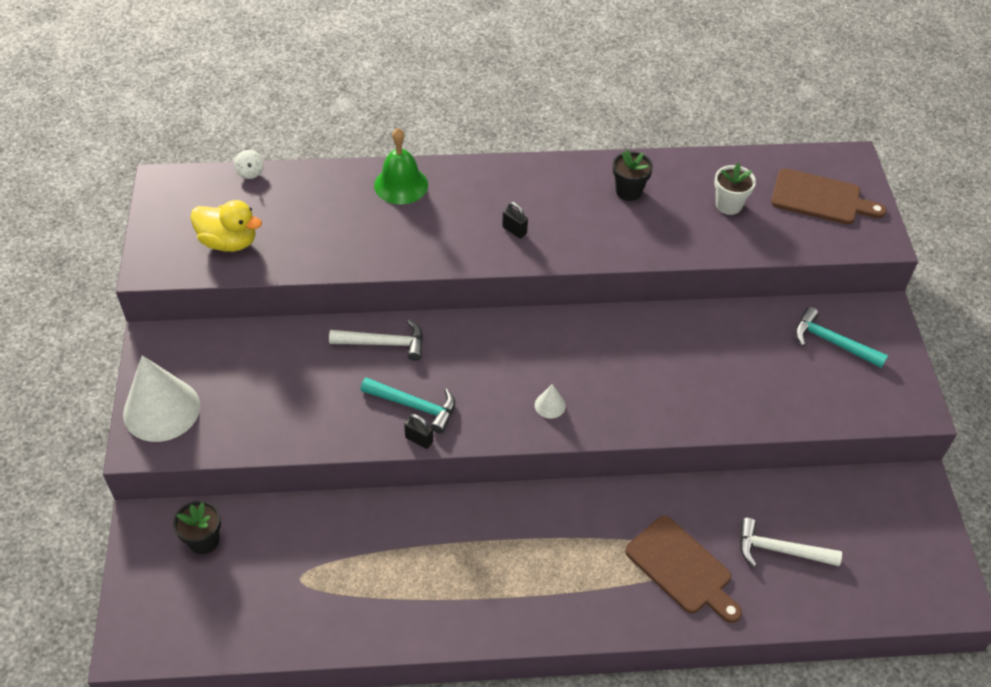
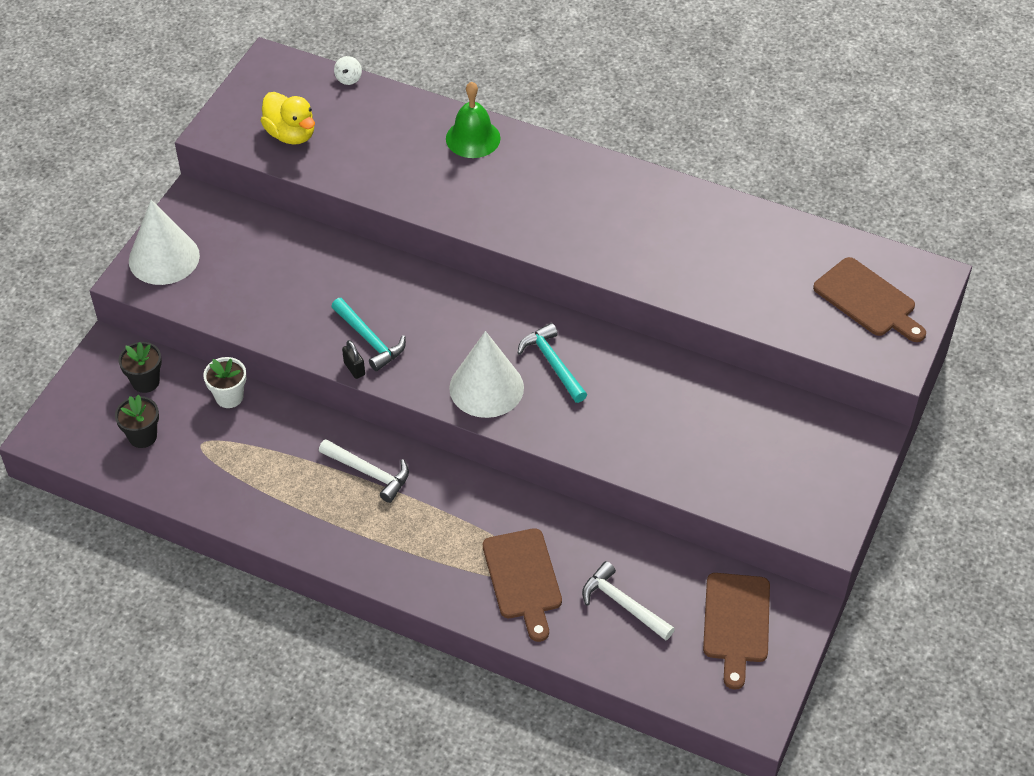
camera: 30 degrees right, 0 degrees up
white hammer [329,319,423,361] -> white hammer moved to [319,439,409,503]
black padlock [502,202,528,239] -> none
white cone [535,384,566,419] -> white cone [449,331,524,418], size x2.40
black flower pot [613,149,653,201] -> black flower pot moved to [115,394,159,448]
white flower pot [714,163,756,215] -> white flower pot moved to [203,357,246,408]
turquoise hammer [795,307,888,368] -> turquoise hammer moved to [518,323,587,403]
none -> brown cutting board [703,573,770,690]

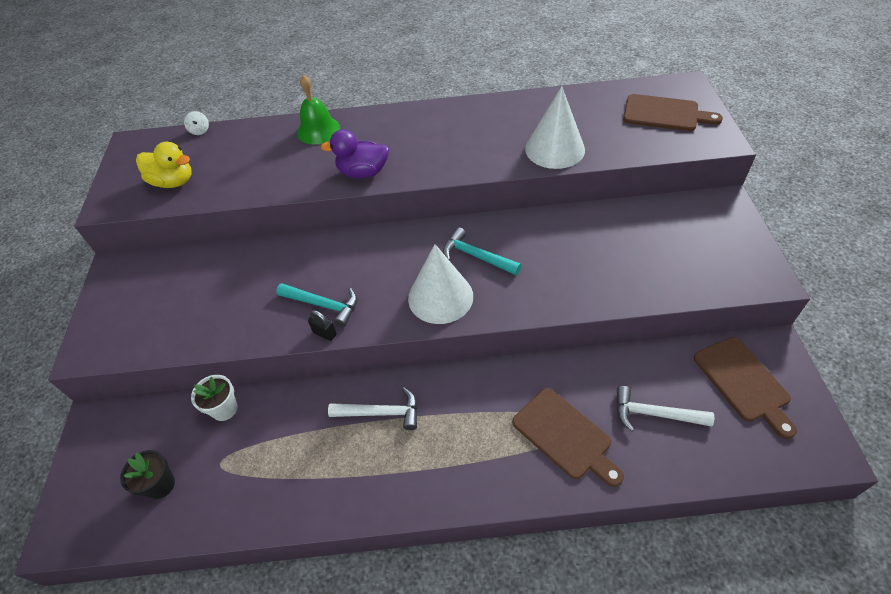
camera: 25 degrees left, 0 degrees up
black flower pot [119,342,162,393] -> none
white cone [129,200,200,285] -> white cone moved to [525,86,585,169]
none -> purple duck [321,129,389,178]

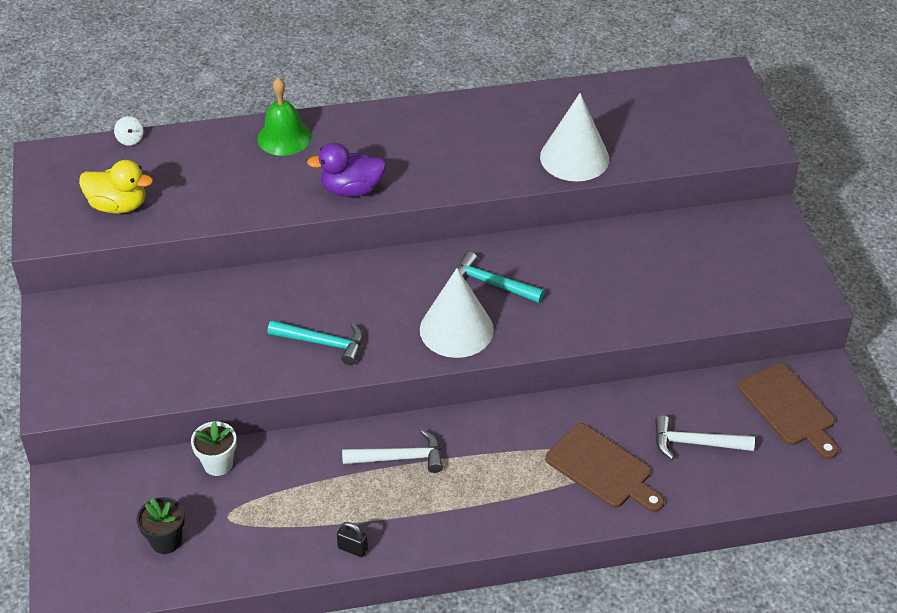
camera: 10 degrees left, 5 degrees down
black padlock [308,310,337,341] -> black padlock moved to [337,522,368,557]
brown cutting board [623,94,723,131] -> none

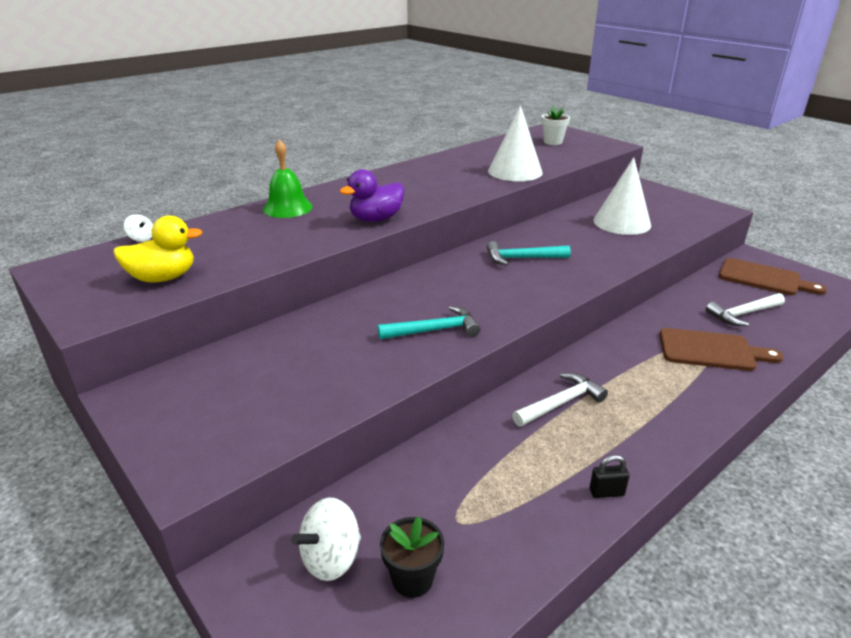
camera: 30 degrees left, 15 degrees down
white flower pot [191,421,237,476] -> white flower pot moved to [541,106,570,145]
white cone [420,268,494,358] -> white cone moved to [593,157,651,235]
none -> white spinning top [291,497,361,581]

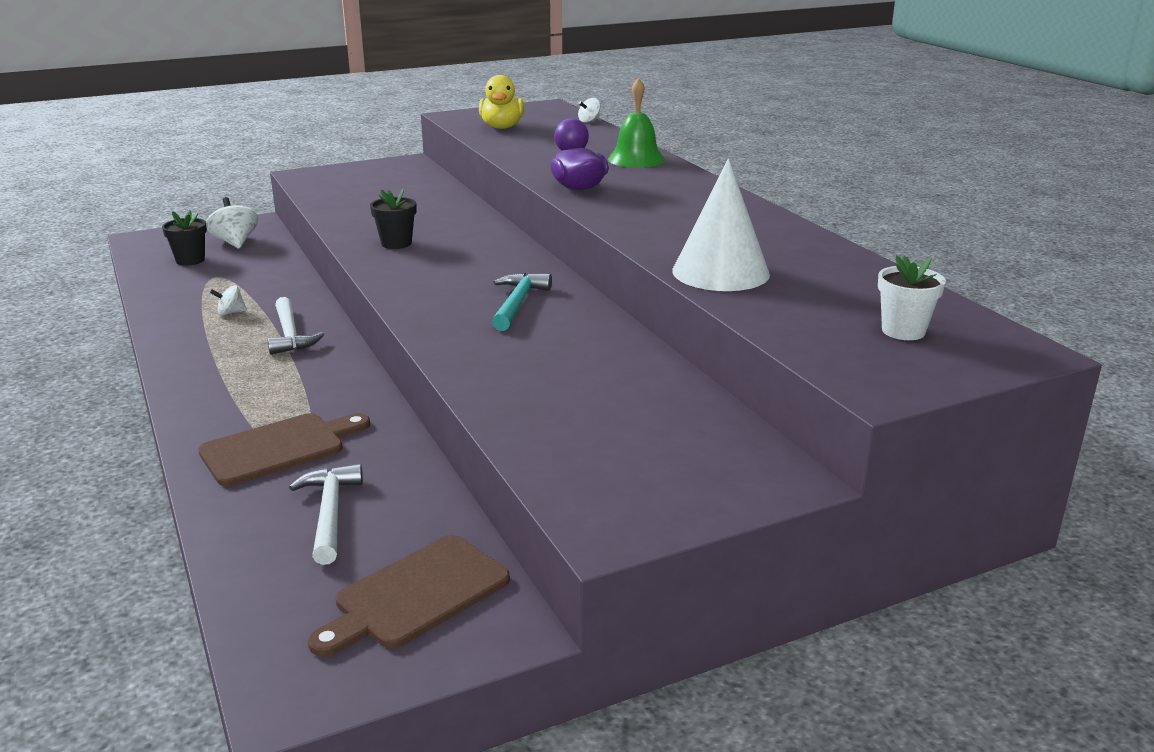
camera: 105 degrees right, 5 degrees down
turquoise hammer [378,306,481,339] -> black flower pot [370,188,416,249]
black padlock [589,455,630,498] -> none
white cone [593,157,651,235] -> none
brown cutting board [660,328,783,371] -> brown cutting board turned 150 degrees counterclockwise [198,413,370,486]
none -> white spinning top [210,285,247,316]

